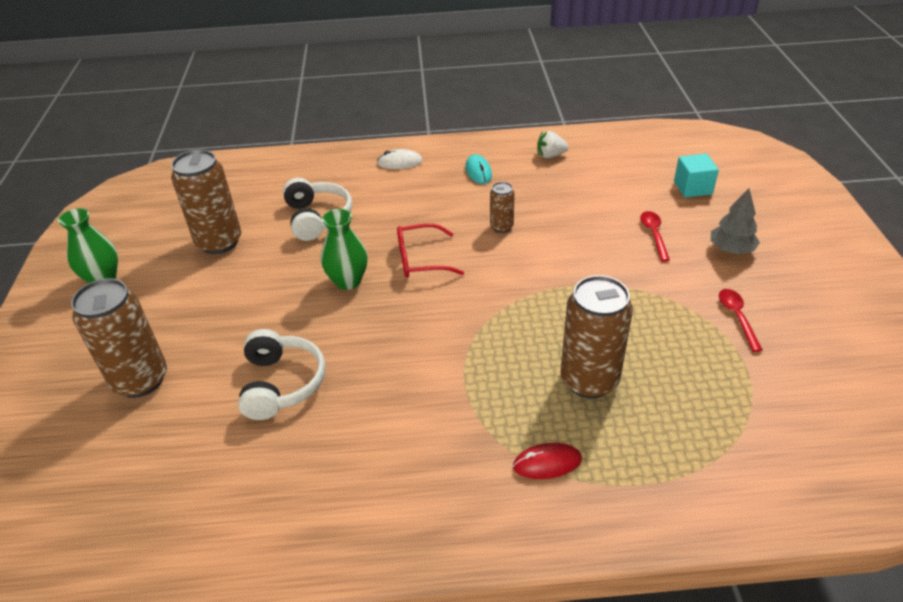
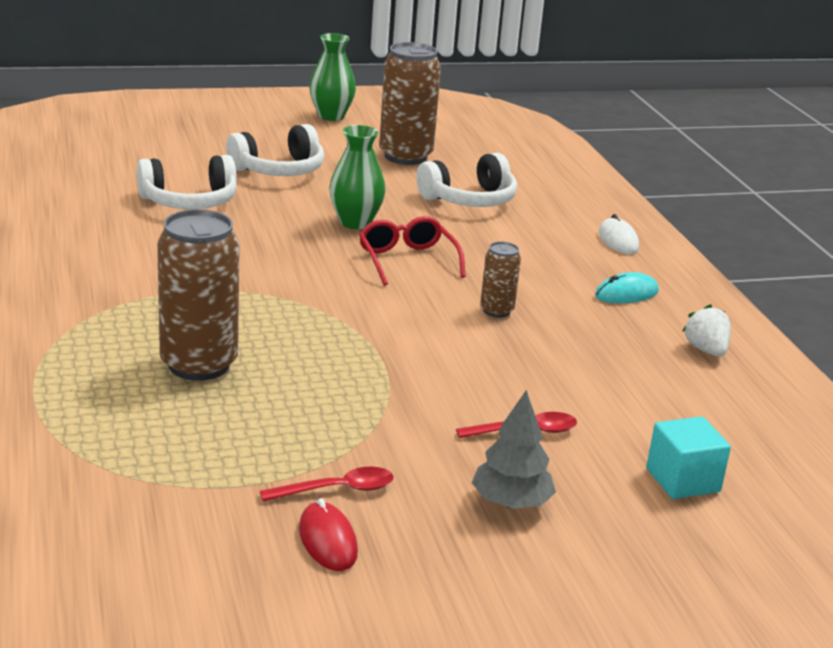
camera: 75 degrees right, 15 degrees down
brown can [71,278,167,398] -> none
red mouse [513,443,582,479] -> red mouse moved to [299,498,358,571]
none -> white headphones [226,124,324,176]

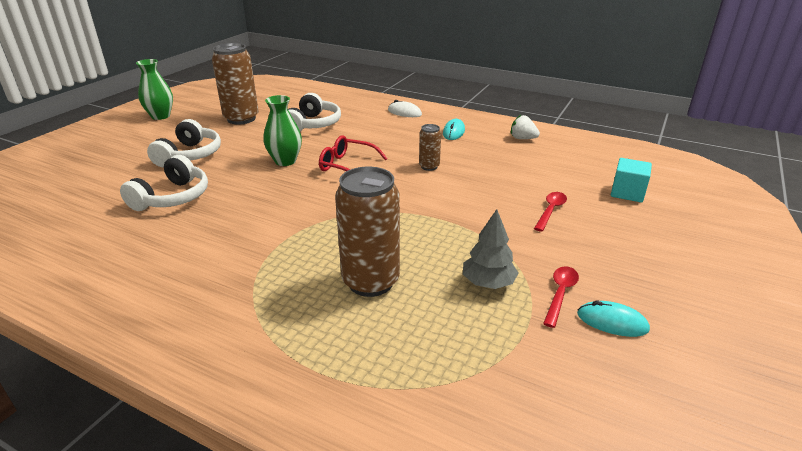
camera: 45 degrees left, 5 degrees up
red mouse [299,498,358,571] -> turquoise mouse [577,301,650,337]
grey tree [472,390,556,509] -> grey tree moved to [463,209,518,289]

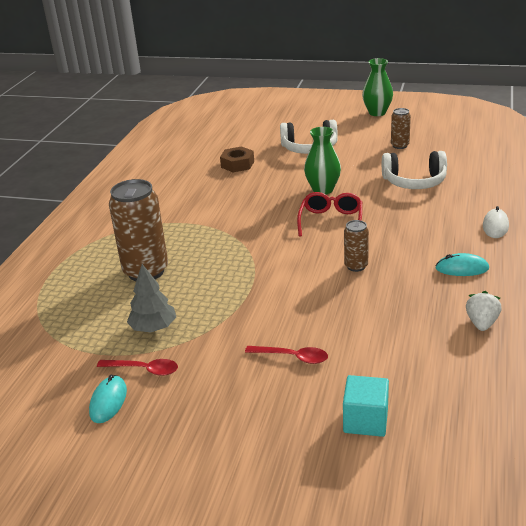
camera: 80 degrees right, 0 degrees up
white headphones [120,155,208,211] -> brown nut [220,146,254,172]
brown can [212,43,259,125] -> brown can [391,108,411,149], size x0.50

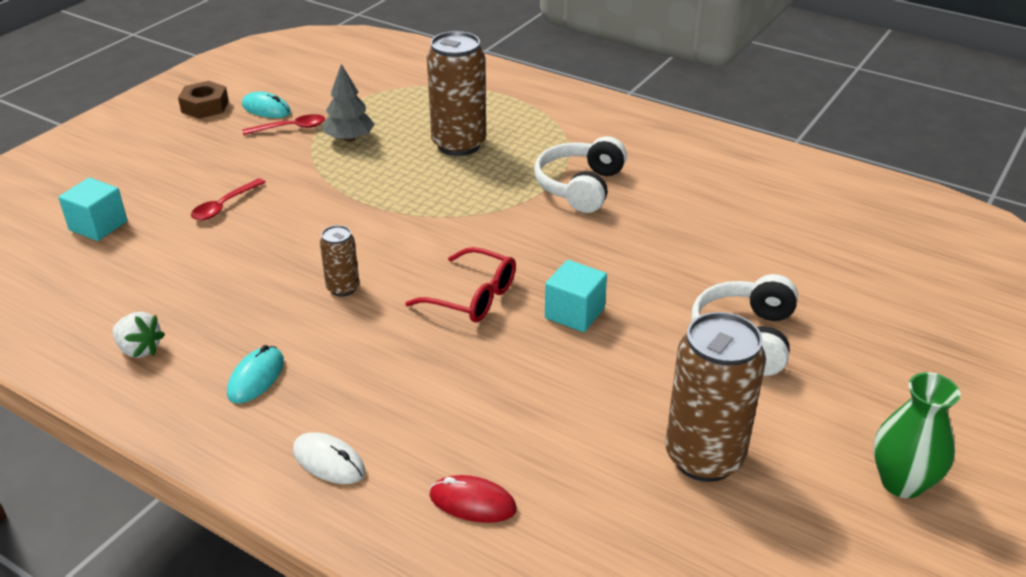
camera: 105 degrees right, 5 degrees up
red spoon [97,359,178,376] -> red spoon turned 135 degrees counterclockwise [242,114,325,135]
brown nut [220,146,254,172] -> brown nut moved to [178,81,229,119]
green vase [304,127,341,194] -> turquoise cube [545,260,607,332]
white headphones [382,151,447,189] -> white headphones moved to [534,136,627,213]
brown can [391,108,411,149] -> brown can [666,312,766,482], size x2.00
none -> red mouse [429,475,517,523]

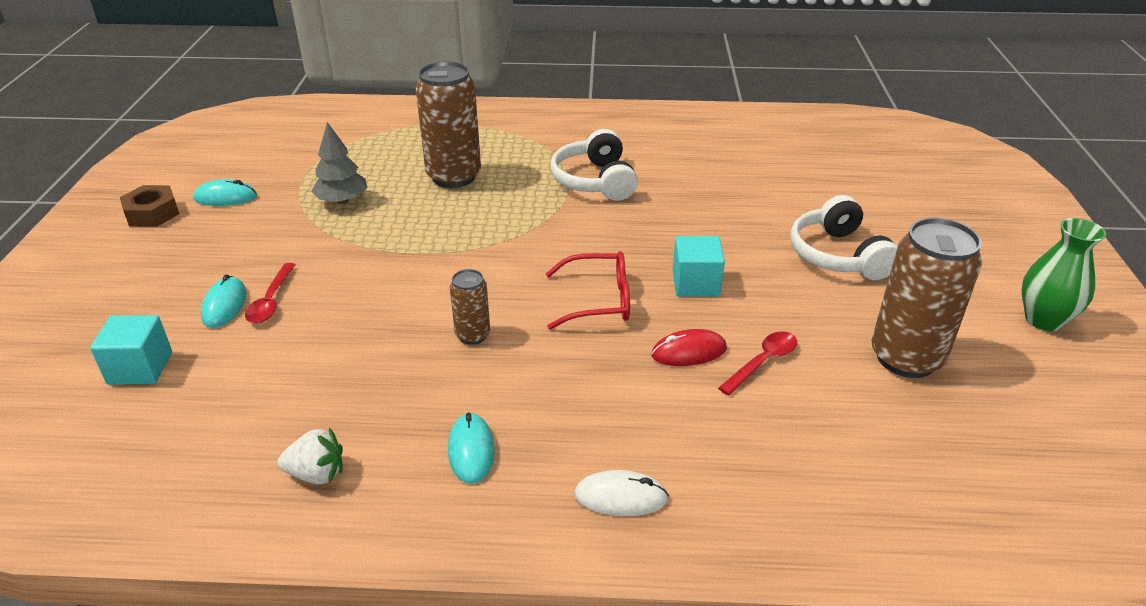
camera: 30 degrees left, 0 degrees up
red spoon [242,114,325,135] -> red spoon moved to [718,331,797,396]
red mouse [429,475,517,523] -> red mouse moved to [651,329,727,366]
none -> turquoise mouse [201,274,247,328]

